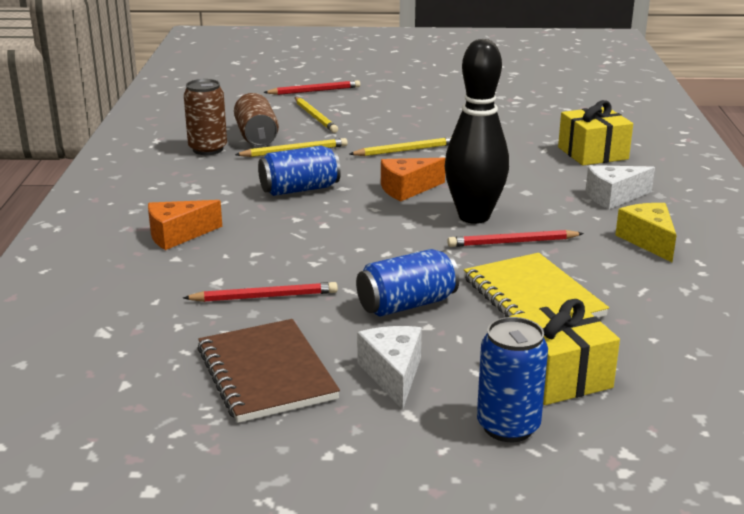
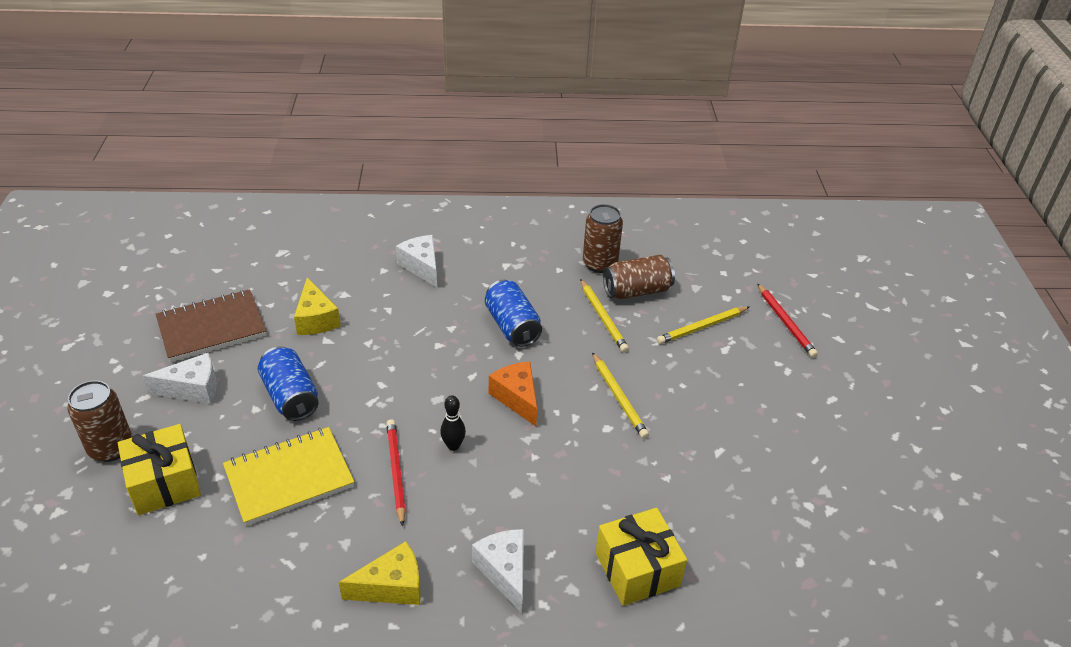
camera: 85 degrees right, 15 degrees up
orange cheese [148,200,222,250] -> white cheese [396,235,437,287]
red pencil [183,282,338,302] -> yellow cheese [294,278,341,335]
black bowling pin [445,39,509,224] -> black bowling pin [440,395,466,451], size x0.40
blue can [477,317,548,442] -> brown can [67,380,133,462]

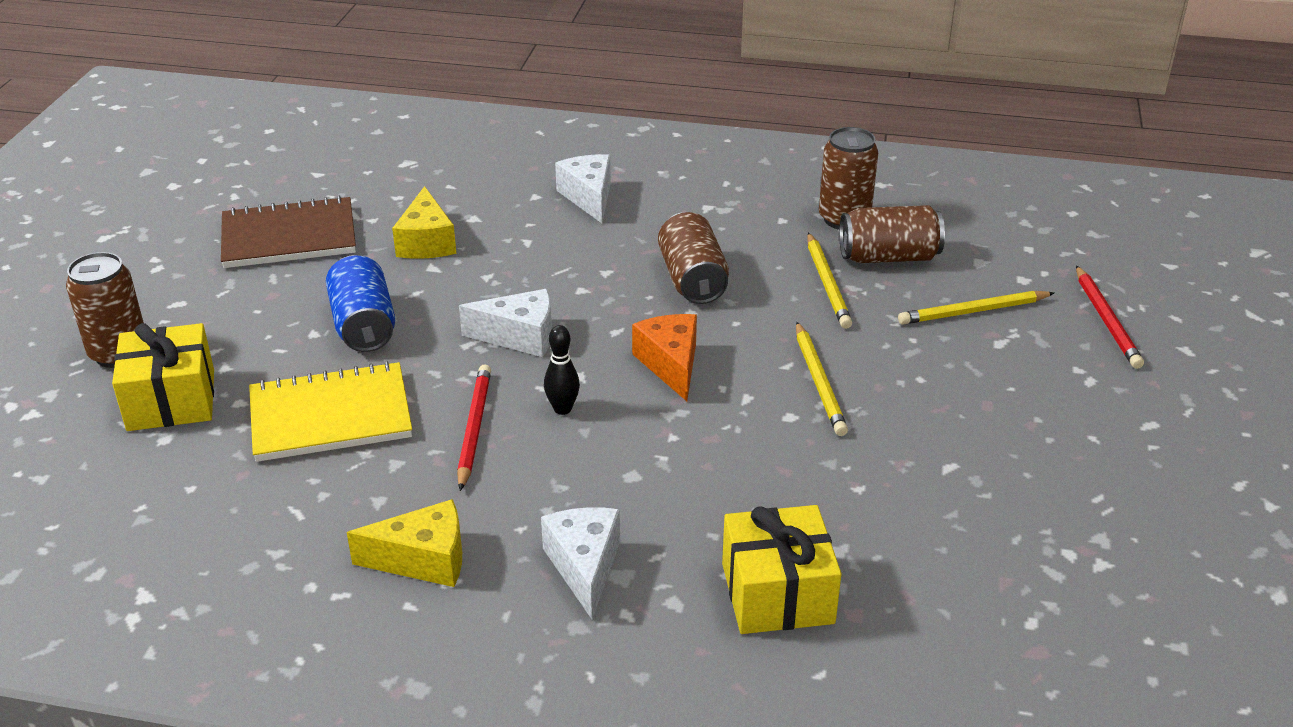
camera: 15 degrees right, 5 degrees down
white cheese [143,353,217,404] -> white cheese moved to [459,289,552,357]
blue can [485,280,542,347] -> brown can [658,212,729,304]

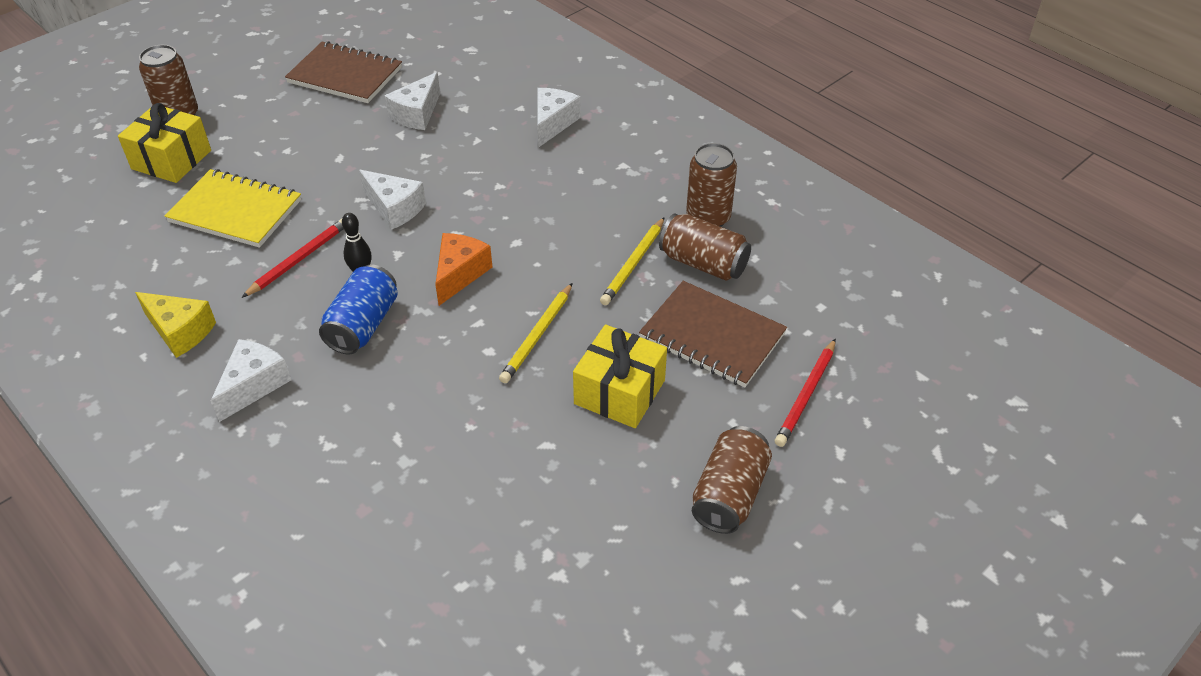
camera: 35 degrees right, 10 degrees up
blue can [326,255,395,352] -> blue can moved to [319,264,398,355]
yellow cheese [392,186,456,259] -> white cheese [385,72,440,130]
brown can [658,212,729,304] -> brown can moved to [692,426,772,534]
yellow gift [722,505,842,634] -> yellow gift moved to [573,325,667,428]
yellow pencil [898,291,1054,325] -> brown notebook [639,281,787,387]

